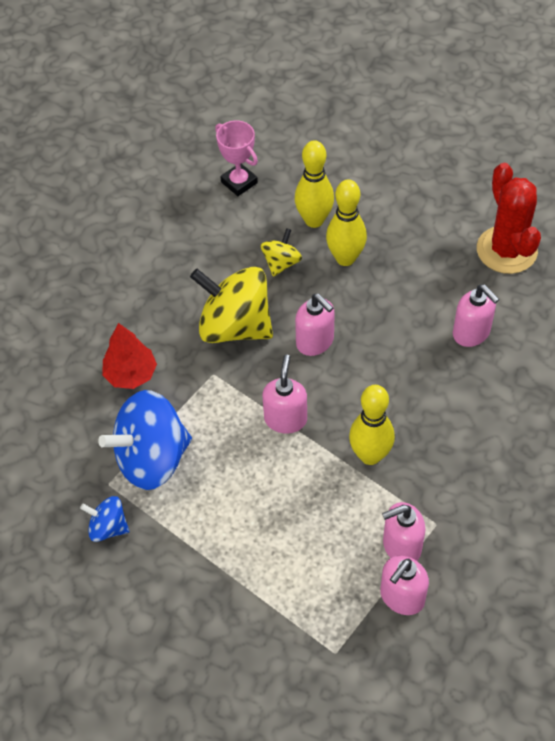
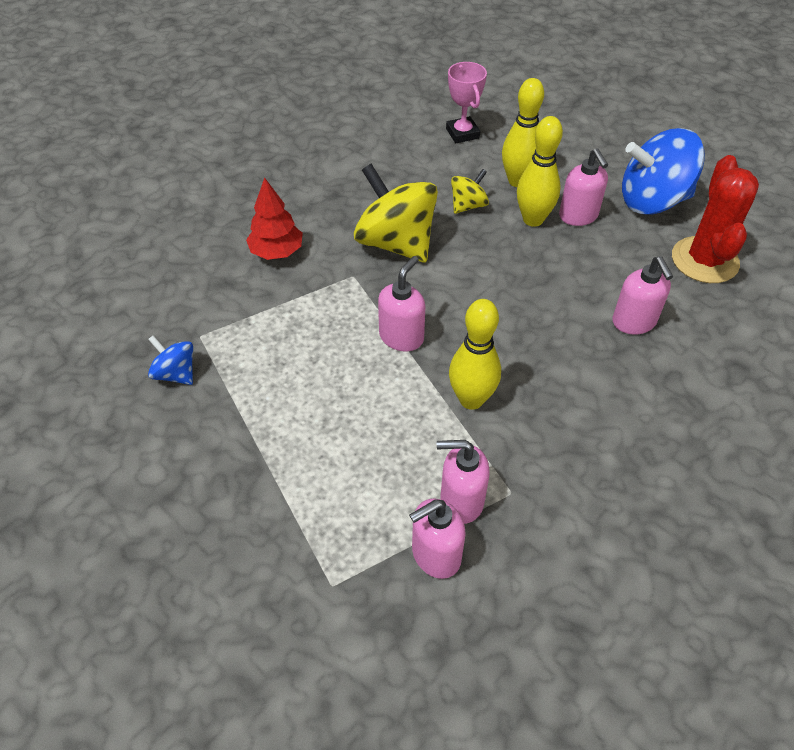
camera: 20 degrees right, 5 degrees down
blue spinning top [98,390,192,490] -> blue spinning top moved to [622,128,705,215]
pink soap dispenser [295,294,335,356] -> pink soap dispenser moved to [559,148,608,226]

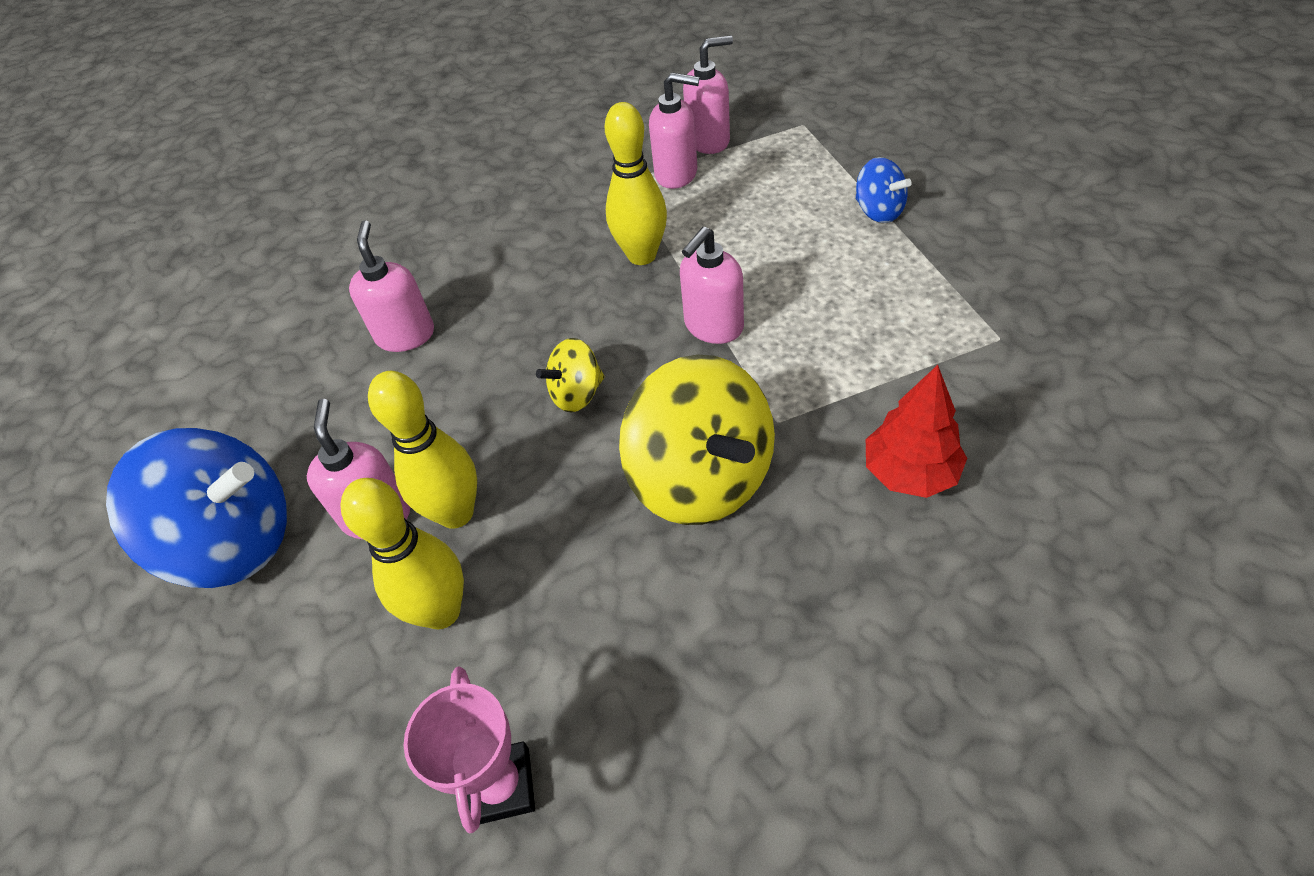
camera: 165 degrees left, 0 degrees up
blue spinning top [148,335,193,385] -> blue spinning top moved to [855,157,912,223]
yellow spinning top [451,169,489,214] -> yellow spinning top moved to [536,338,605,413]
red cactus [672,155,759,283] -> none

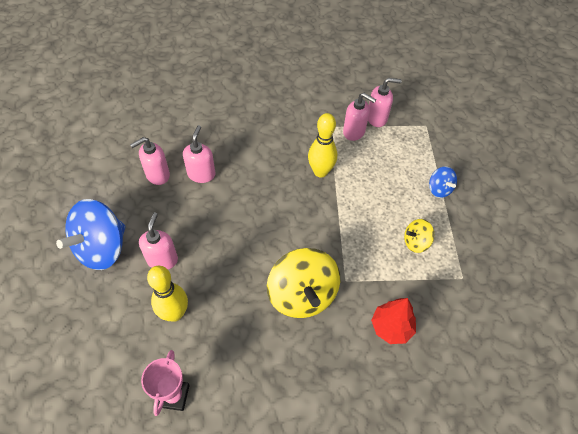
camera: 10 degrees right, 5 degrees up
blue spinning top [106,428,287,588] -> blue spinning top turned 105 degrees clockwise [56,199,126,270]
yellow bowling pin [368,371,477,529] -> none
yellow spinning top [536,338,605,413] -> yellow spinning top moved to [404,219,434,253]
pink soap dispenser [680,227,744,344] -> pink soap dispenser moved to [130,137,170,185]

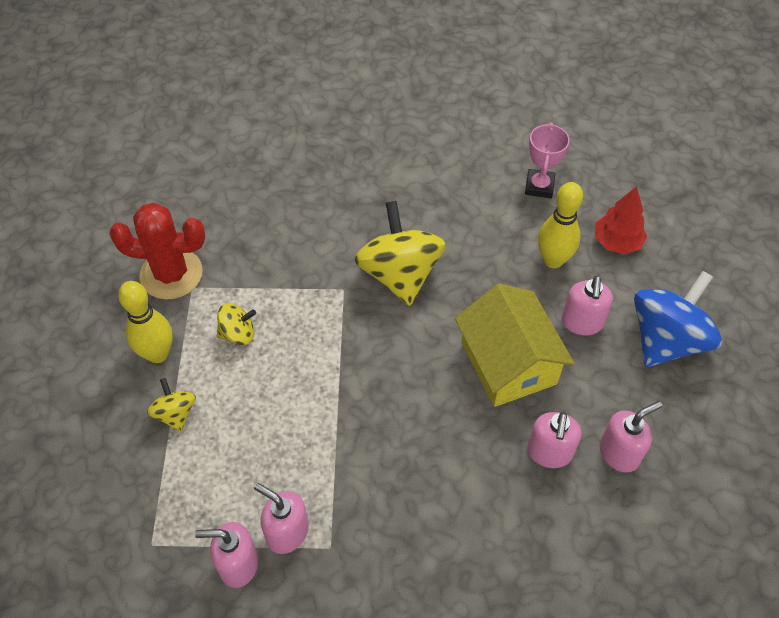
camera: 175 degrees left, 0 degrees up
yellow bowling pin [308,113,337,177] -> yellow bowling pin moved to [118,281,173,363]
red tree [371,298,416,344] -> red tree moved to [595,187,647,254]
blue spinning top [429,166,457,198] -> yellow spinning top [147,378,196,432]
none -> red cactus [109,202,205,300]
none -> yellow house [455,283,575,407]

